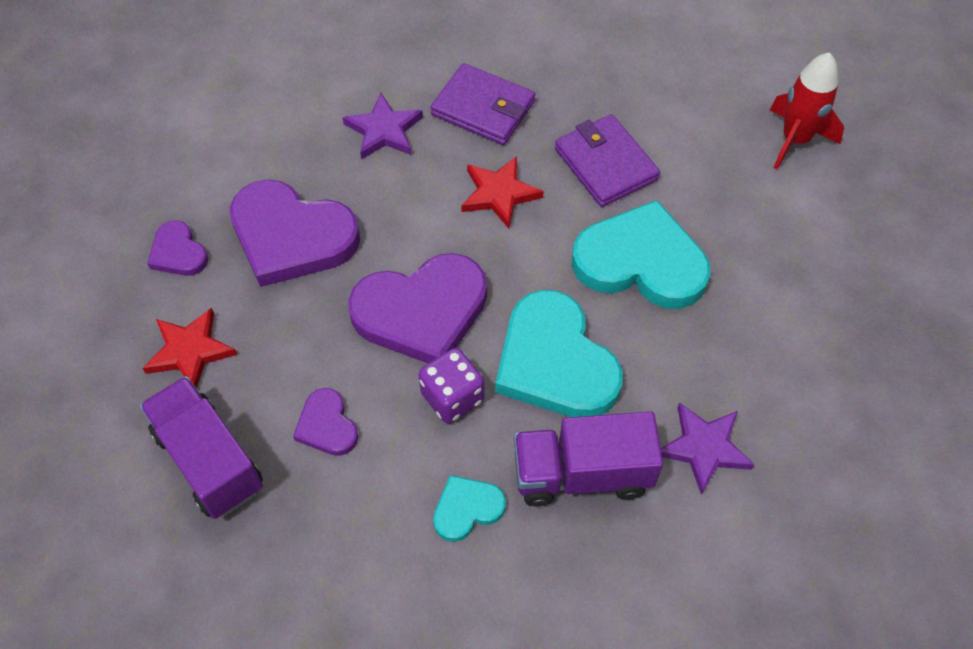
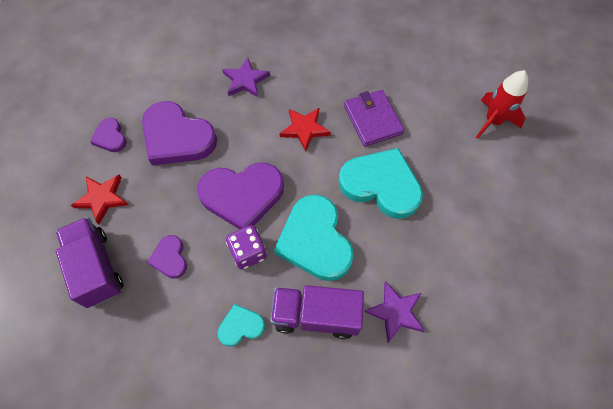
camera: 10 degrees right, 5 degrees up
purple wallet [431,63,535,145] -> none

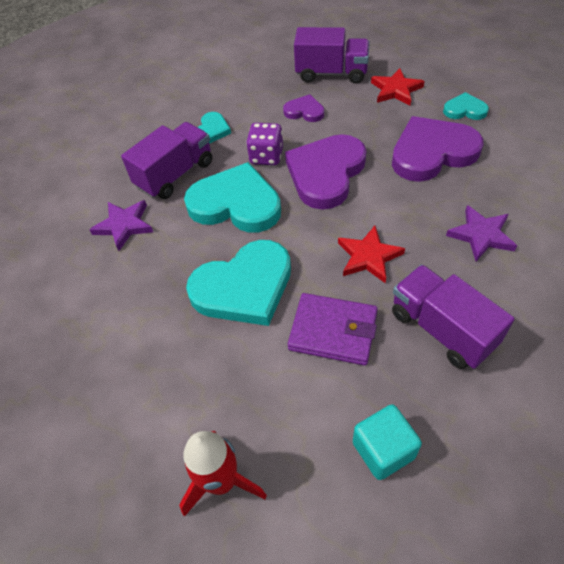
camera: 130 degrees right, 10 degrees down
purple heart [90,118,127,152] -> turquoise heart [443,92,489,120]
none -> turquoise cube [353,404,422,480]
none -> purple truck [392,265,514,369]

